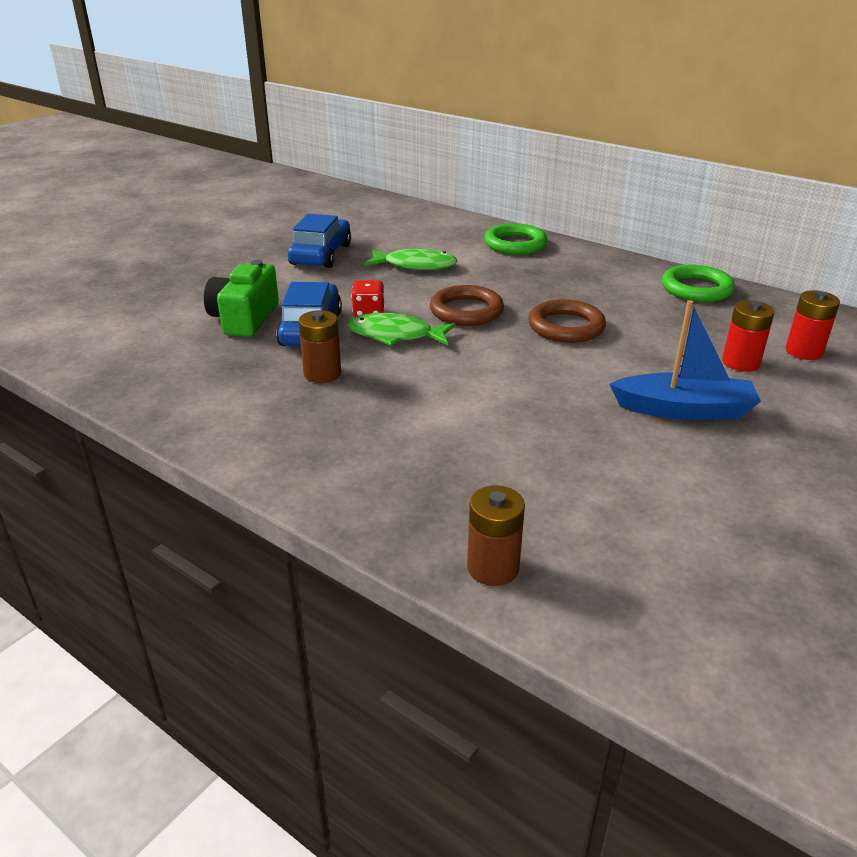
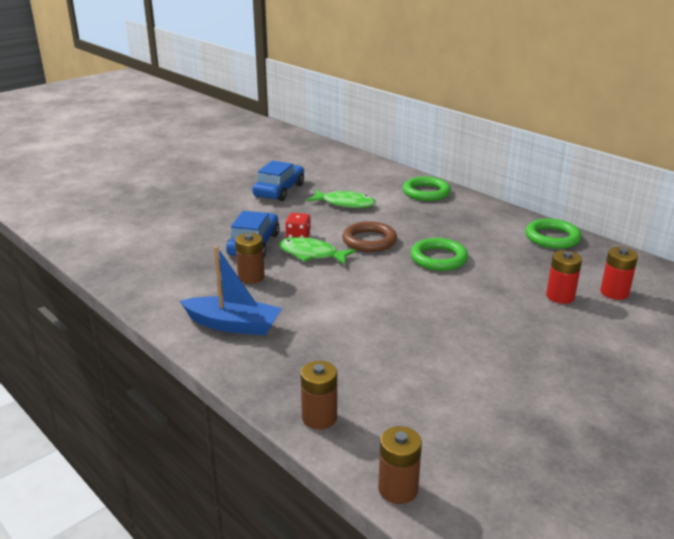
camera: 10 degrees right, 5 degrees down
green camera [204,260,279,337] -> none
brown ring [528,299,606,343] -> green ring [410,238,468,271]
blue boat [610,300,761,420] -> blue boat moved to [180,246,282,336]
none -> brown battery [378,426,422,504]

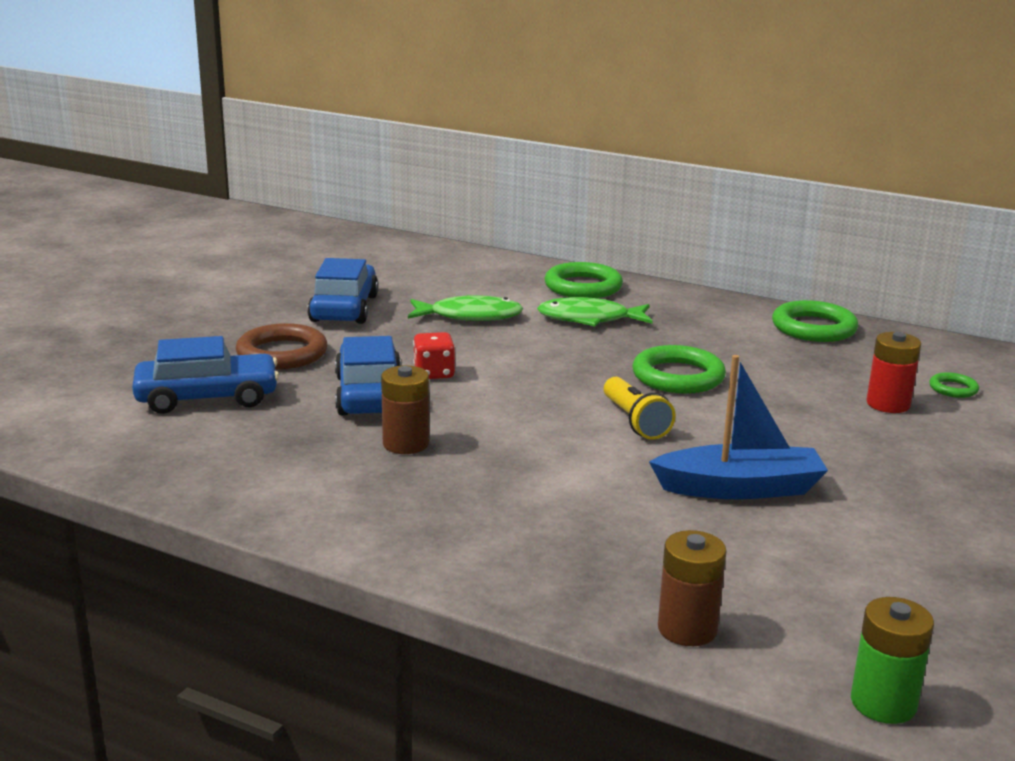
camera: 20 degrees left, 5 degrees down
blue boat [180,246,282,336] -> blue boat moved to [649,355,828,499]
green fish [279,237,356,265] -> green fish moved to [537,297,653,327]
brown ring [342,221,397,252] -> brown ring moved to [236,323,328,370]
brown battery [378,426,422,504] -> green battery [851,597,934,724]
red battery [600,247,638,300] -> green ring [929,372,979,398]
none -> blue car [132,336,279,414]
none -> yellow flashlight [604,377,676,440]

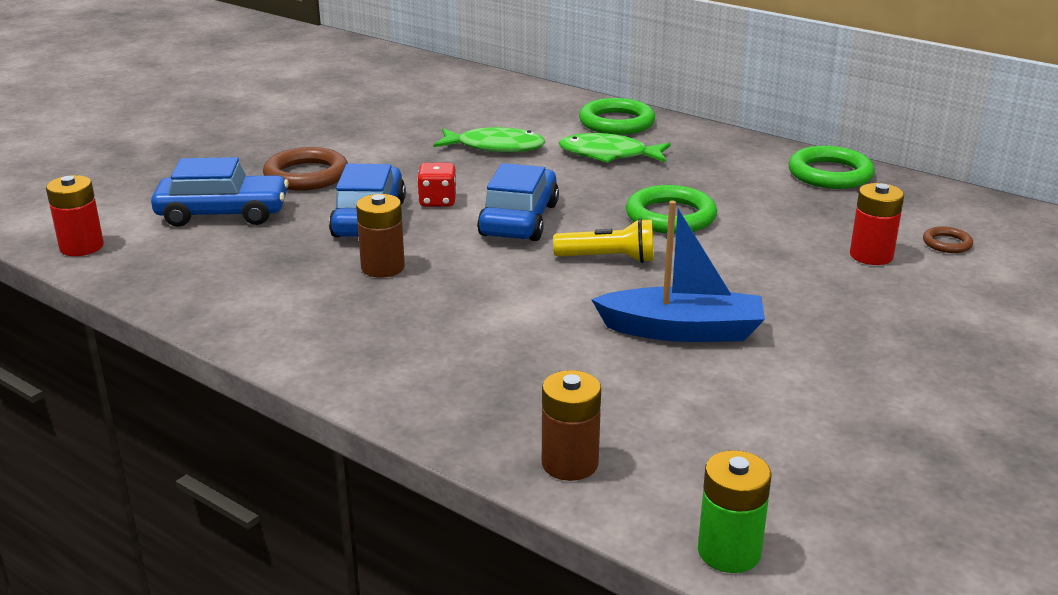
camera: 10 degrees right, 5 degrees up
blue car [307,258,379,324] -> blue car moved to [477,163,559,241]
yellow flashlight [604,377,676,440] -> yellow flashlight turned 75 degrees counterclockwise [553,218,654,263]
green ring [929,372,979,398] -> brown ring [923,226,973,253]
none -> red battery [46,175,104,256]

